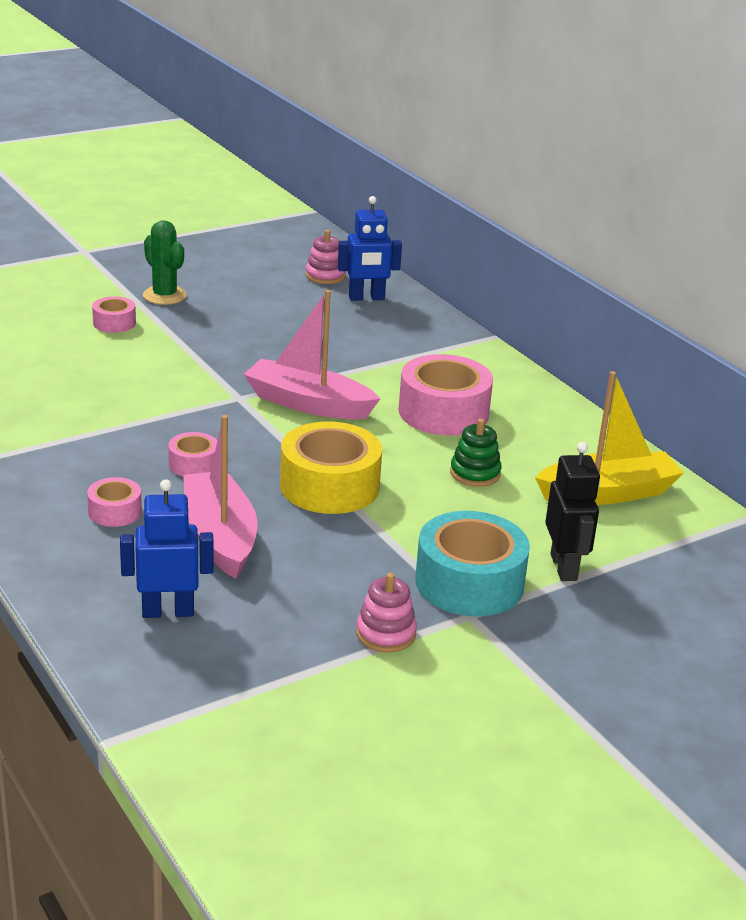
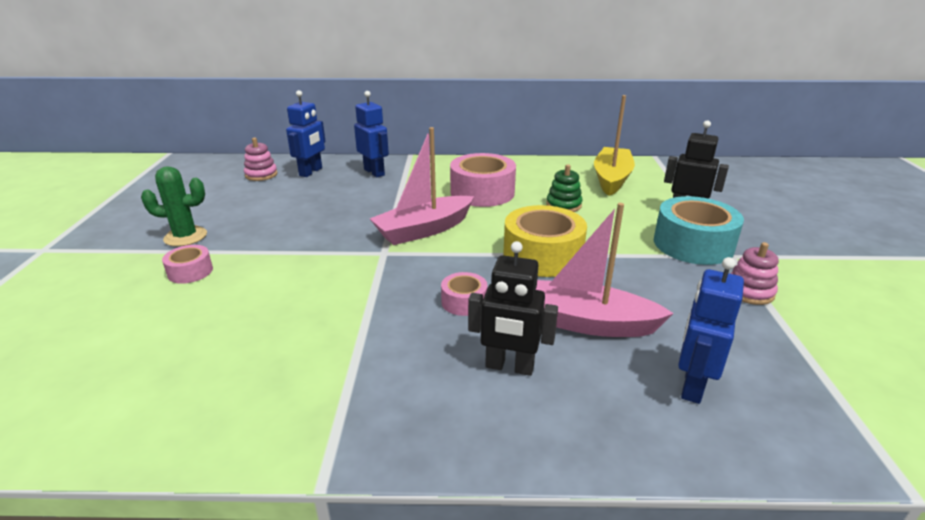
camera: 55 degrees left, 0 degrees up
pink tape [87,477,142,527] -> black robot [468,241,558,376]
none -> blue robot [354,91,389,177]

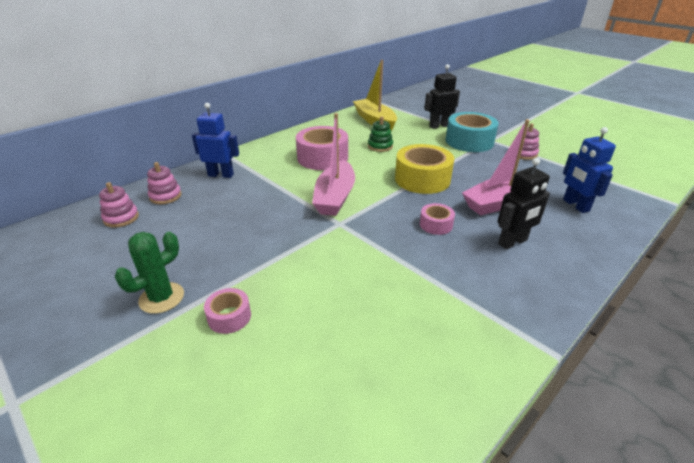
camera: 45 degrees left, 5 degrees up
blue robot [286,90,325,177] -> pink stacking toy [147,162,182,204]

